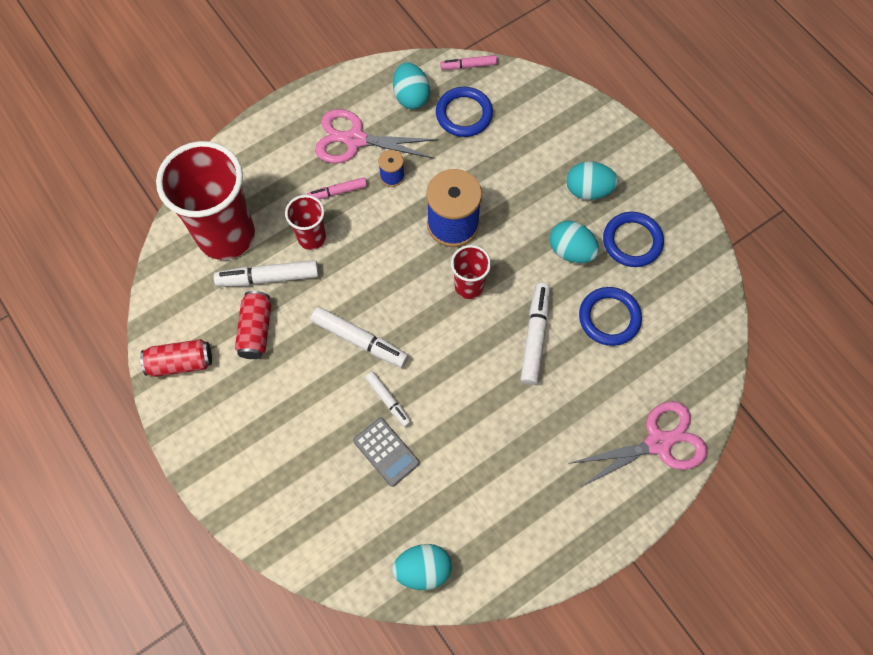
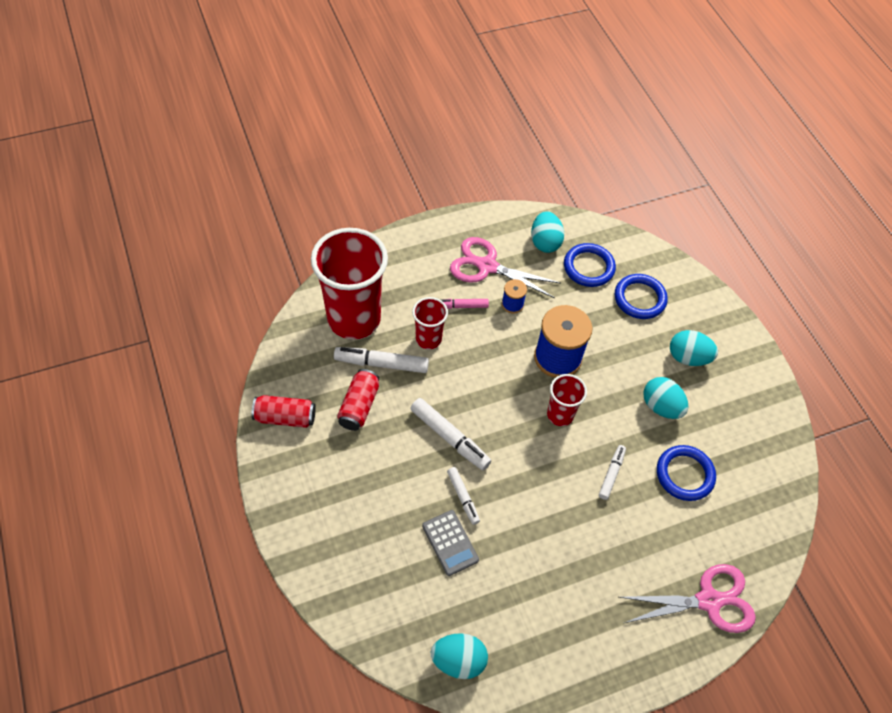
camera: 10 degrees right, 10 degrees down
pink marker [440,55,498,70] -> none
white marker [521,283,550,385] -> white marker [599,445,626,500], size x0.61
blue ring [603,212,664,267] -> blue ring moved to [615,274,668,319]

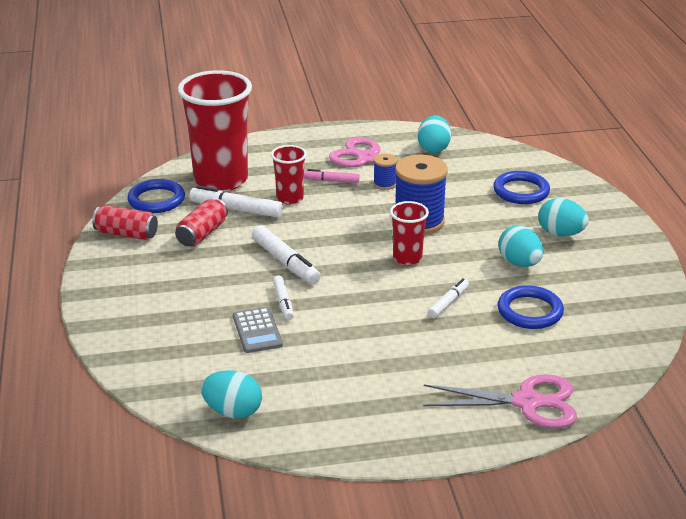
camera: 15 degrees right, 25 degrees down
blue ring [564,243,616,287] -> blue ring moved to [127,179,185,213]

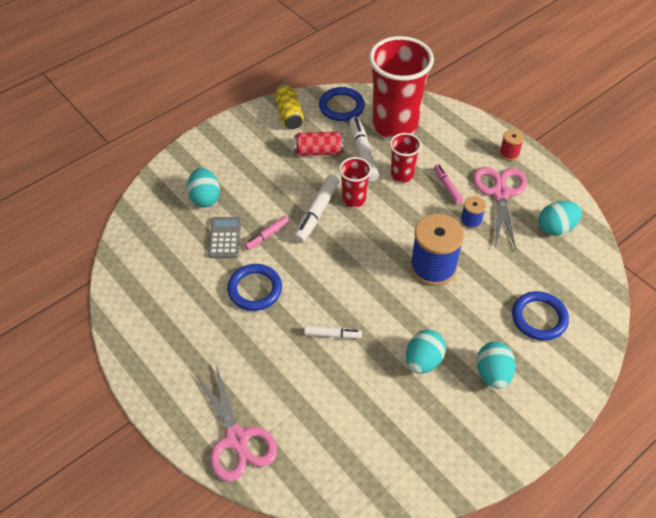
camera: 60 degrees right, 20 degrees up
red can [92,205,158,240] -> yellow can [275,84,304,129]
turquoise egg [201,370,262,419] -> turquoise egg moved to [187,168,220,207]
grey calculator [233,307,283,353] -> grey calculator turned 135 degrees clockwise [208,217,241,258]
white marker [273,275,294,320] -> pink marker [244,216,289,250]
red cup [390,201,429,266] -> red cup moved to [339,157,372,208]
blue ring [498,285,564,329] -> blue ring moved to [227,264,282,311]
none -> red spool [499,129,524,161]

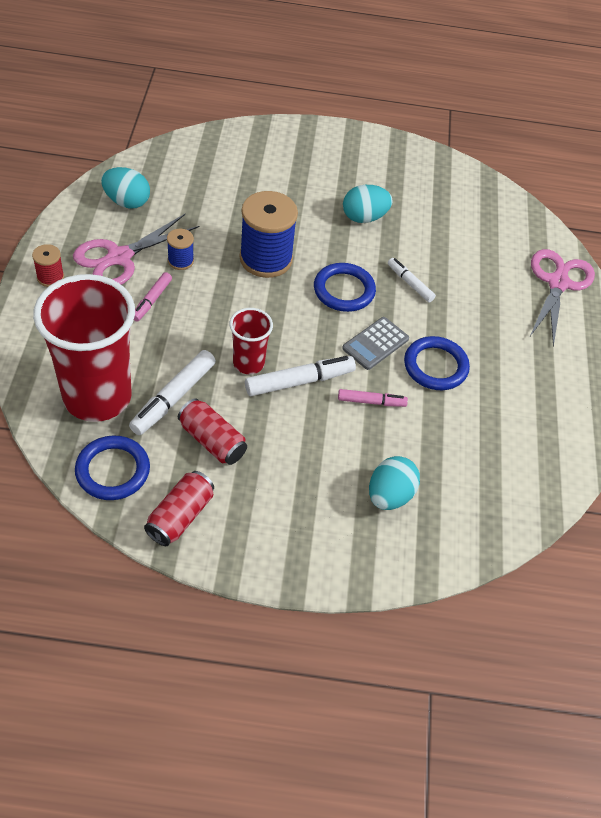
camera: 140 degrees left, 0 degrees up
grey calculator [208,217,241,258] -> grey calculator moved to [342,317,409,370]
yellow can [275,84,304,129] -> red can [144,471,214,546]
red cup [390,133,422,183] -> none
turquoise egg [477,342,515,389] -> none
blue ring [512,291,569,341] -> blue ring moved to [314,263,376,312]

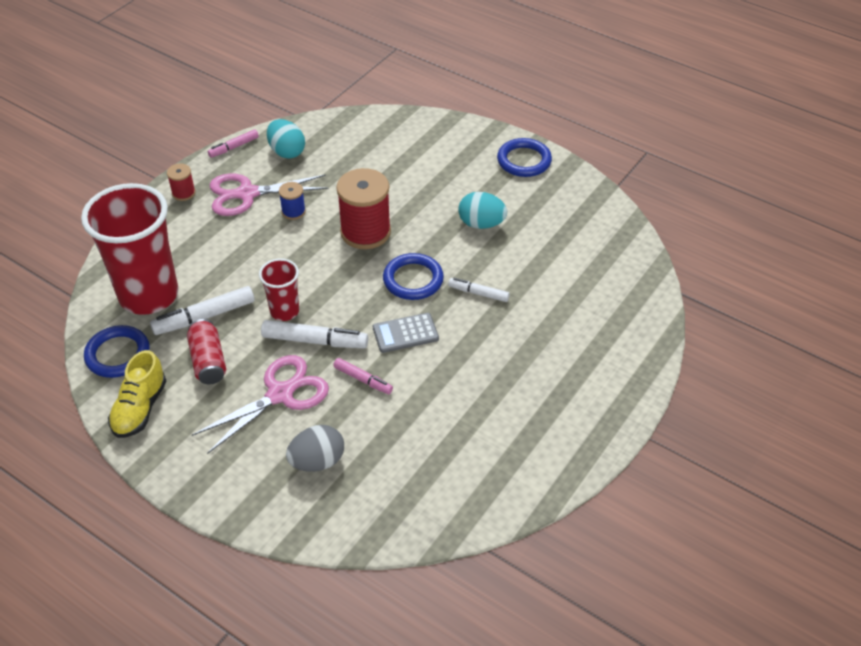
camera: 35 degrees right, 5 degrees down
pink marker [134,272,172,321] -> pink marker moved to [208,129,259,158]
red can [144,471,214,546] -> yellow shoe [108,350,166,438]
blue spool [240,191,298,278] -> red spool [336,168,391,249]
turquoise egg [369,456,420,510] -> grey egg [286,425,344,472]
white marker [388,258,436,302] -> white marker turned 60 degrees counterclockwise [448,278,510,302]
blue ring [404,336,470,390] -> blue ring moved to [497,138,552,177]
pink scissors [530,249,595,346] -> pink scissors moved to [192,355,329,454]

